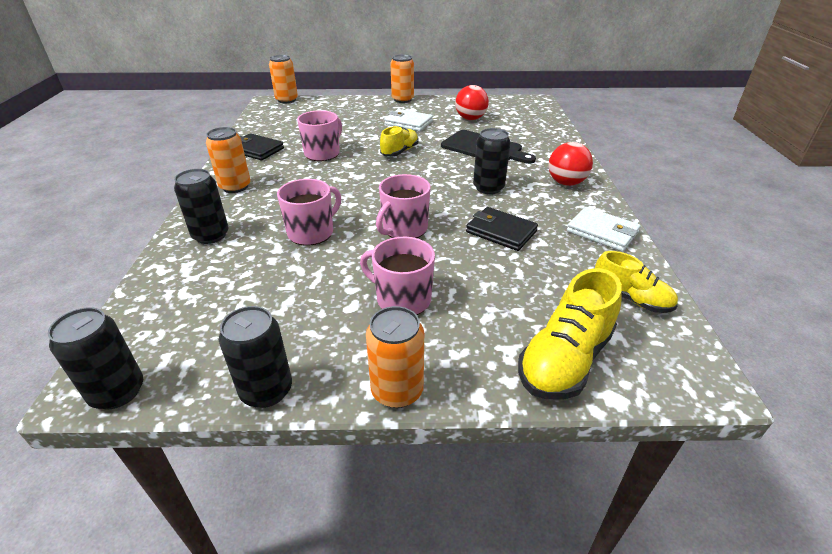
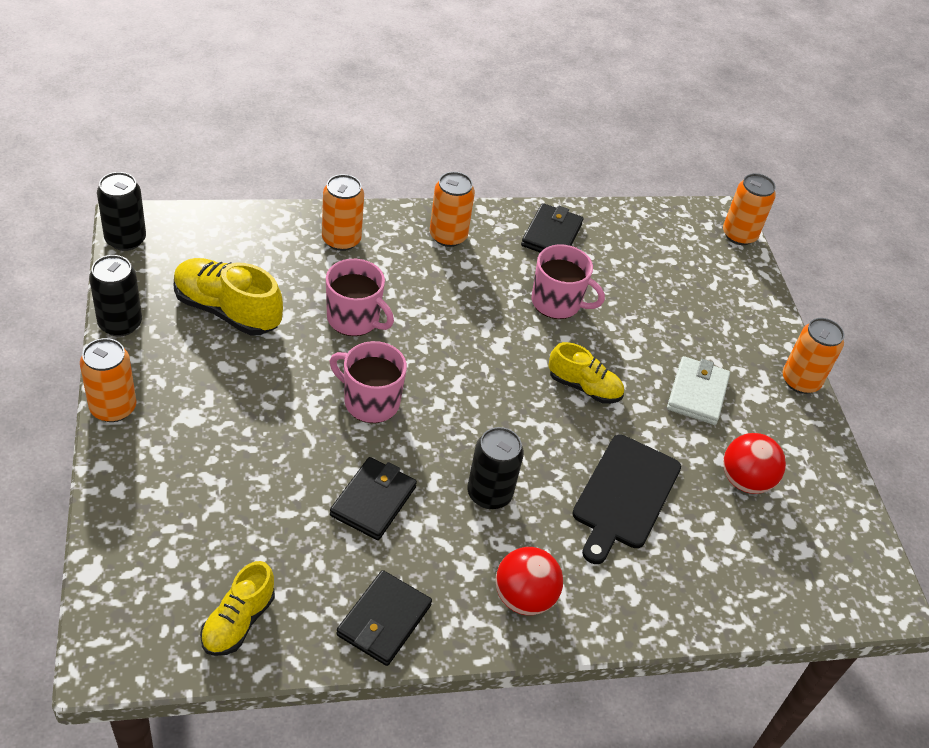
camera: 75 degrees right, 10 degrees up
black can [174,169,229,244] -> orange can [322,174,364,251]
pink mug [360,237,435,315] -> none
yellow shoe [518,268,622,399] -> yellow shoe moved to [174,258,283,335]
white wallet [567,207,641,251] -> black wallet [336,570,432,666]

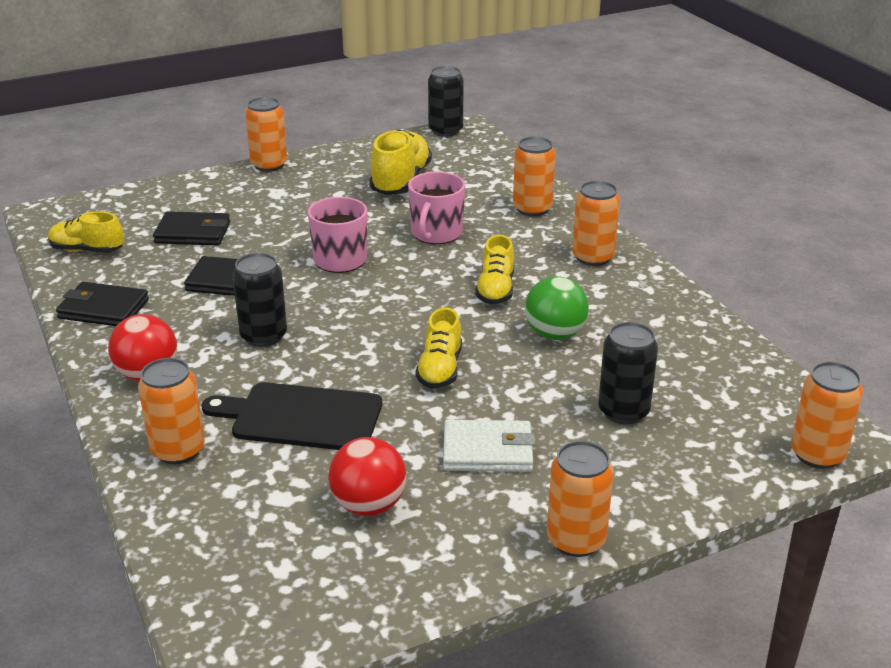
camera: 80 degrees right, 15 degrees down
black can [89,255,142,337] -> black can moved to [598,322,658,424]
black wallet [521,203,583,252] -> black wallet moved to [153,211,230,245]
pink mug [532,245,605,319] -> green ball [525,276,589,340]
none -> orange can [138,358,205,464]
none -> yellow shoe [475,235,514,304]

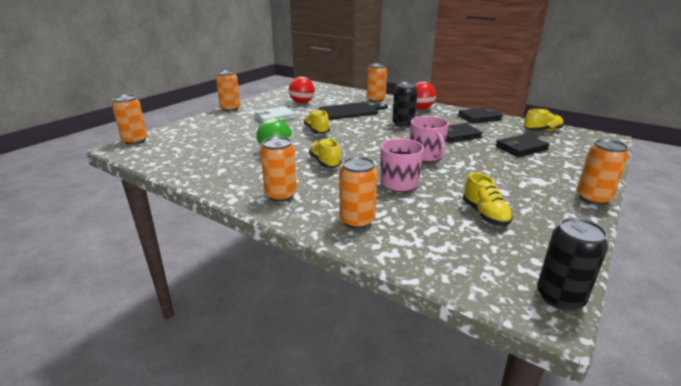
camera: 150 degrees right, 5 degrees down
yellow shoe [369,129,432,195] -> yellow shoe [463,173,513,226], size x0.64
black can [598,322,658,424] -> none

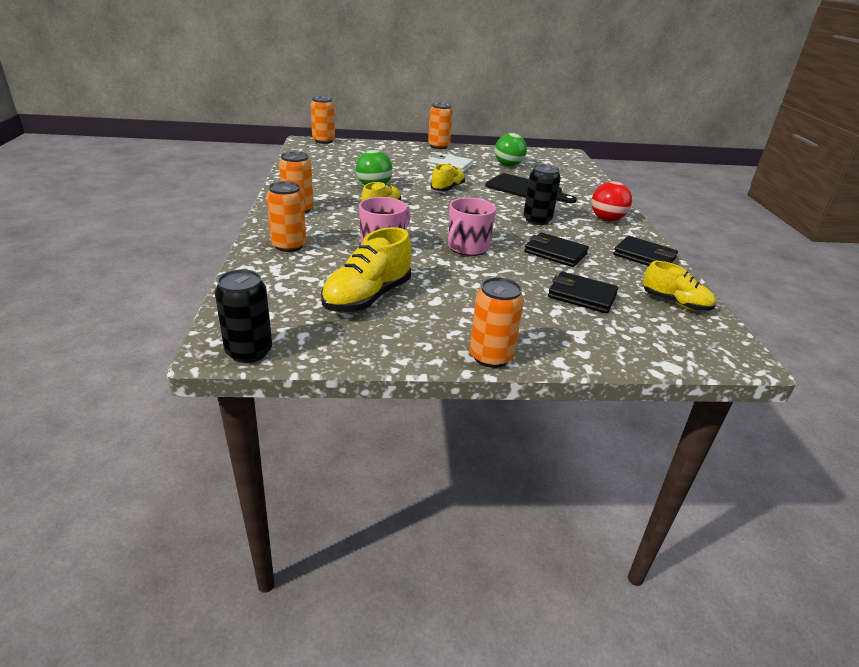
camera: 50 degrees right, 5 degrees up
red ball [289,77,315,104] -> green ball [495,133,527,166]
orange can [367,63,387,102] -> none
yellow shoe [463,173,513,226] -> yellow shoe [321,227,412,312], size x1.56

